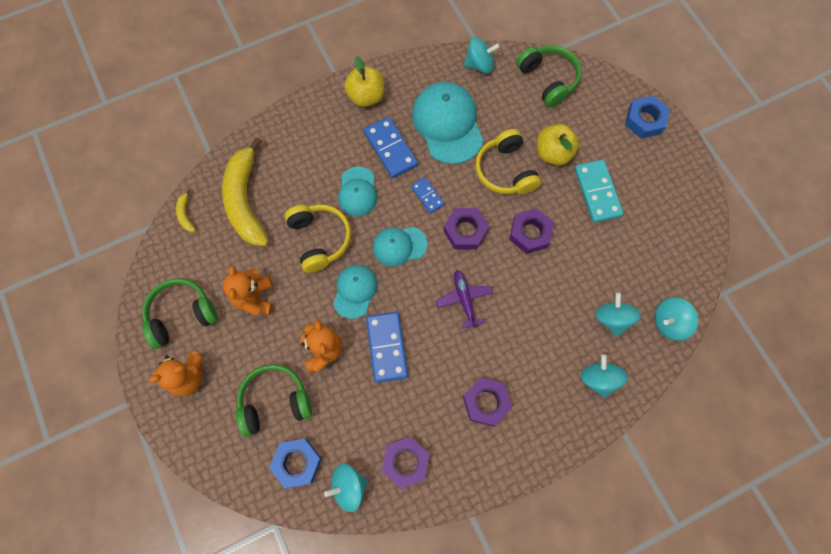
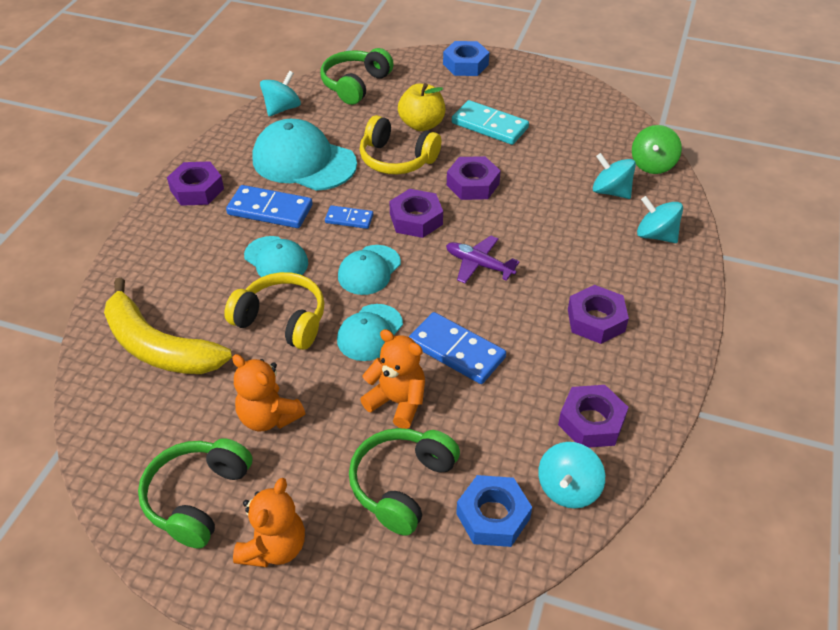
camera: 45 degrees left, 25 degrees down
yellow banana [176,189,196,232] -> none
turquoise cap [333,265,378,319] -> turquoise cap turned 120 degrees counterclockwise [337,304,403,361]
yellow apple [344,56,384,107] -> purple nut [167,161,224,206]
green headphones [516,45,582,107] -> green headphones turned 75 degrees counterclockwise [320,48,394,105]
turquoise spinning top [655,297,698,341] -> green spinning top [632,125,682,174]

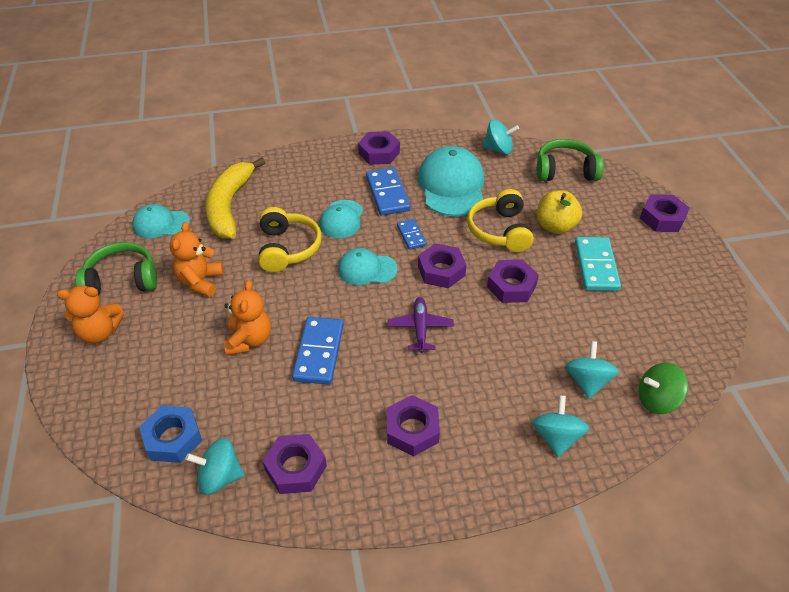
camera: 60 degrees right, 0 degrees up
turquoise cap [337,304,403,361] -> turquoise cap moved to [132,204,190,238]
green headphones [349,428,460,536] -> none
blue nut [443,41,489,76] -> purple nut [640,194,689,232]

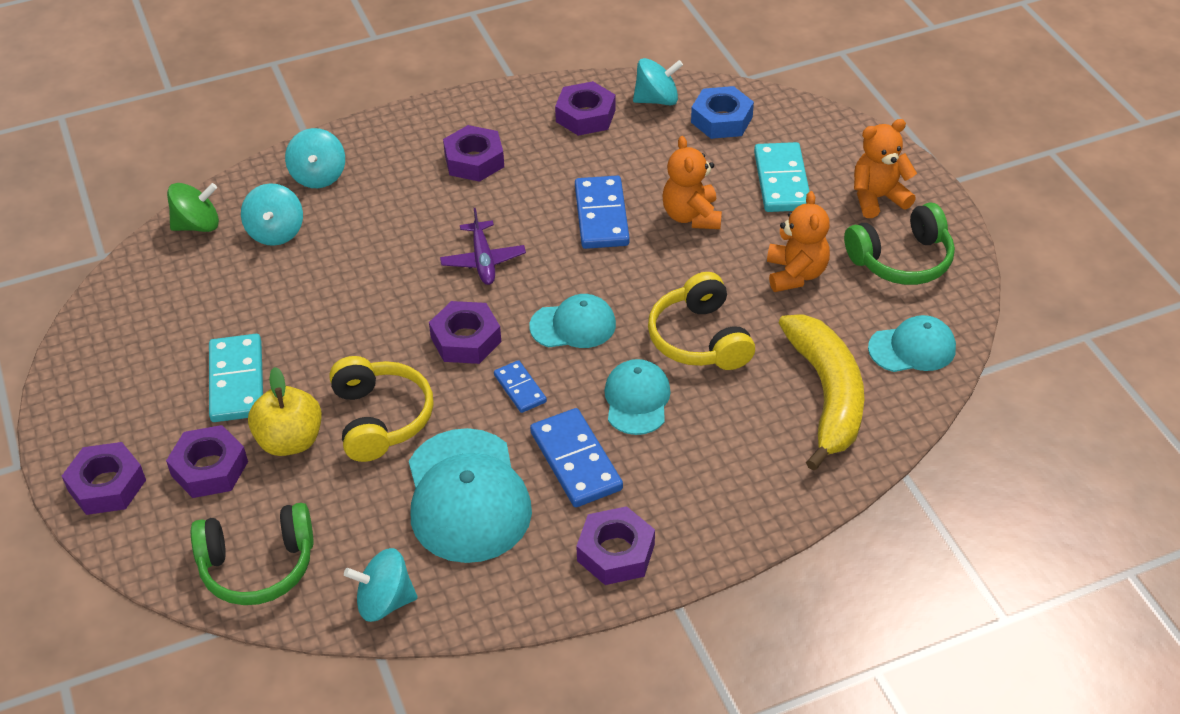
camera: 170 degrees right, 0 degrees up
purple nut [487,260,539,303] -> purple nut moved to [166,425,248,498]
none -> turquoise domino [754,142,810,212]

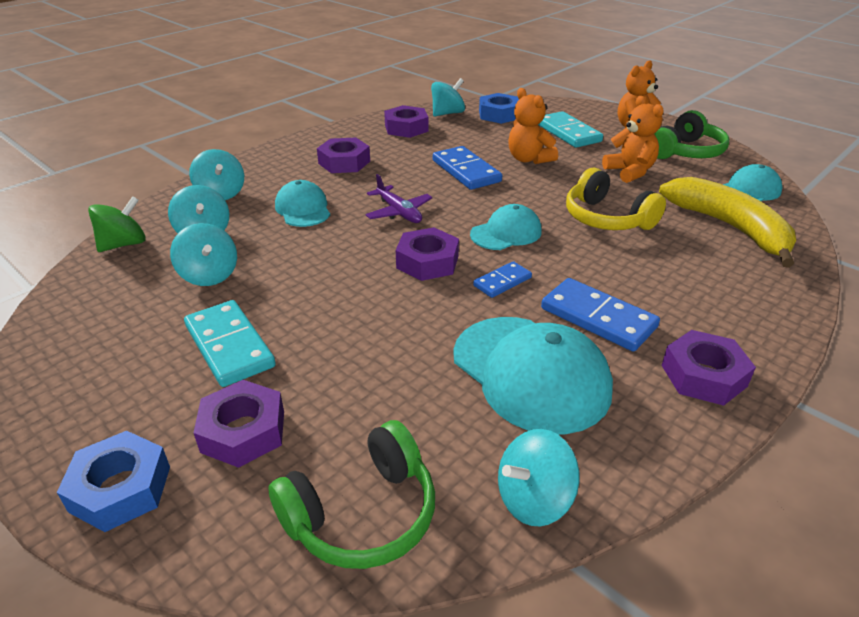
camera: 25 degrees left, 10 degrees down
purple nut [62,442,146,515] -> blue nut [57,431,170,532]
yellow apple [248,367,322,456] -> none
yellow headphones [329,356,434,462] -> none
blue domino [494,360,547,413] -> blue domino turned 75 degrees counterclockwise [473,261,532,298]
turquoise cap [604,359,671,435] -> turquoise cap moved to [275,180,330,227]
none -> turquoise spinning top [170,223,237,286]

